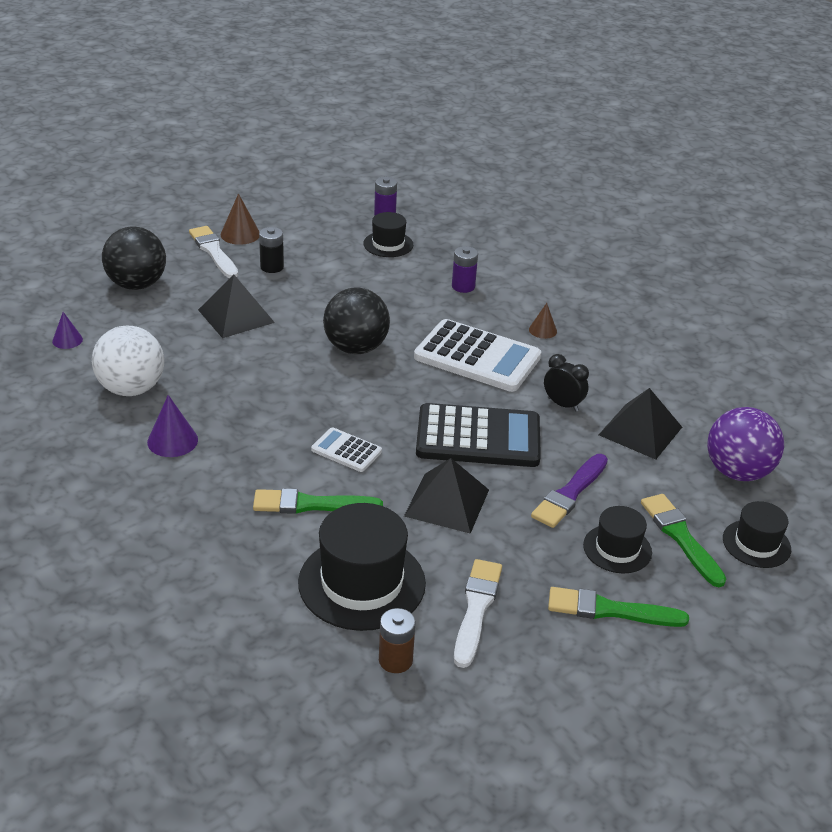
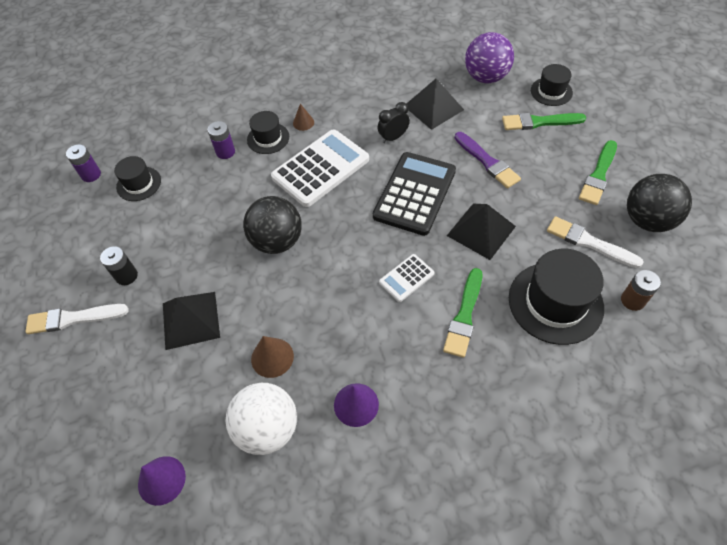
camera: 65 degrees left, 20 degrees up
purple cone [52,312,83,349] -> purple cone [138,456,186,506], size x1.53
black ball [102,226,166,290] -> black ball moved to [627,174,692,232]
brown cone [221,193,260,245] -> brown cone moved to [251,336,294,378]
black hat [583,506,652,573] -> black hat moved to [247,111,289,154]

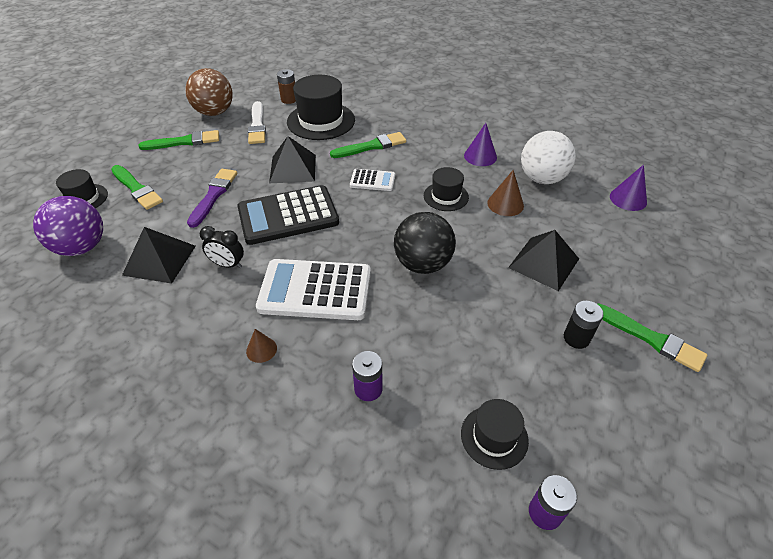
camera: 135 degrees left, 10 degrees down
white brush [25,304,129,334] -> green brush [598,304,707,372]
black hat [247,111,289,154] -> black hat moved to [424,167,469,211]
black ball [627,174,692,232] -> brown ball [185,68,233,116]

